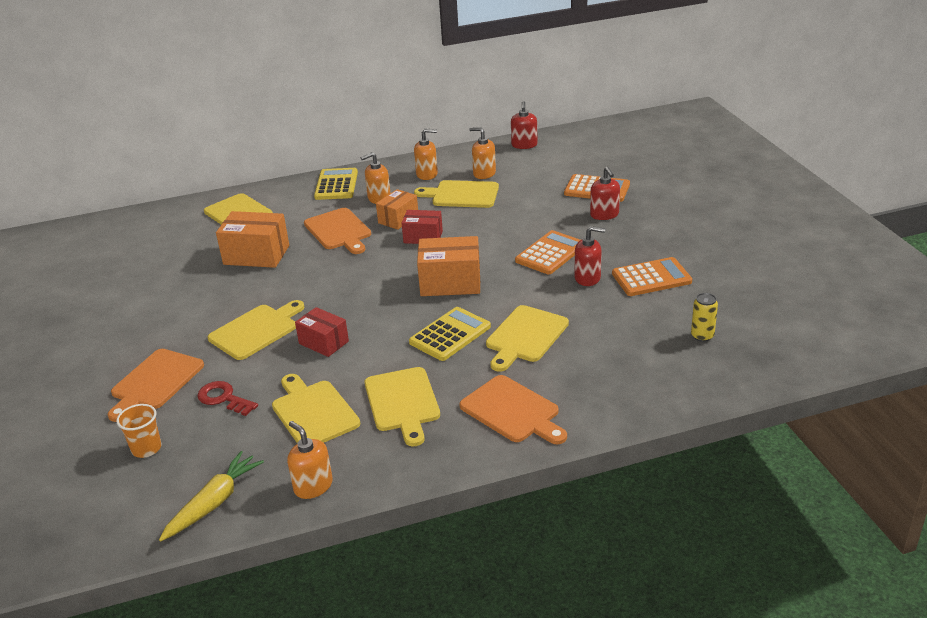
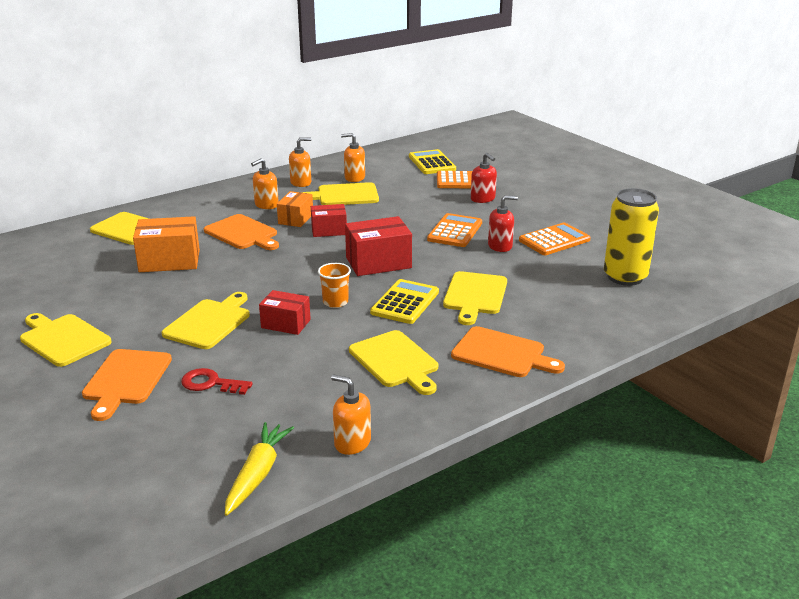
camera: 20 degrees left, 5 degrees down
orange cup [116,404,162,458] -> orange cup moved to [318,263,351,308]
yellow cutting board [272,374,360,443] -> yellow cutting board moved to [20,313,112,367]
yellow calculator [314,168,358,200] -> yellow calculator moved to [409,149,456,174]
orange box [417,236,480,296] -> red box [345,216,412,276]
red soap dispenser [511,101,537,149] -> none
yellow can [691,293,718,342] -> yellow can [604,188,659,286], size x2.14

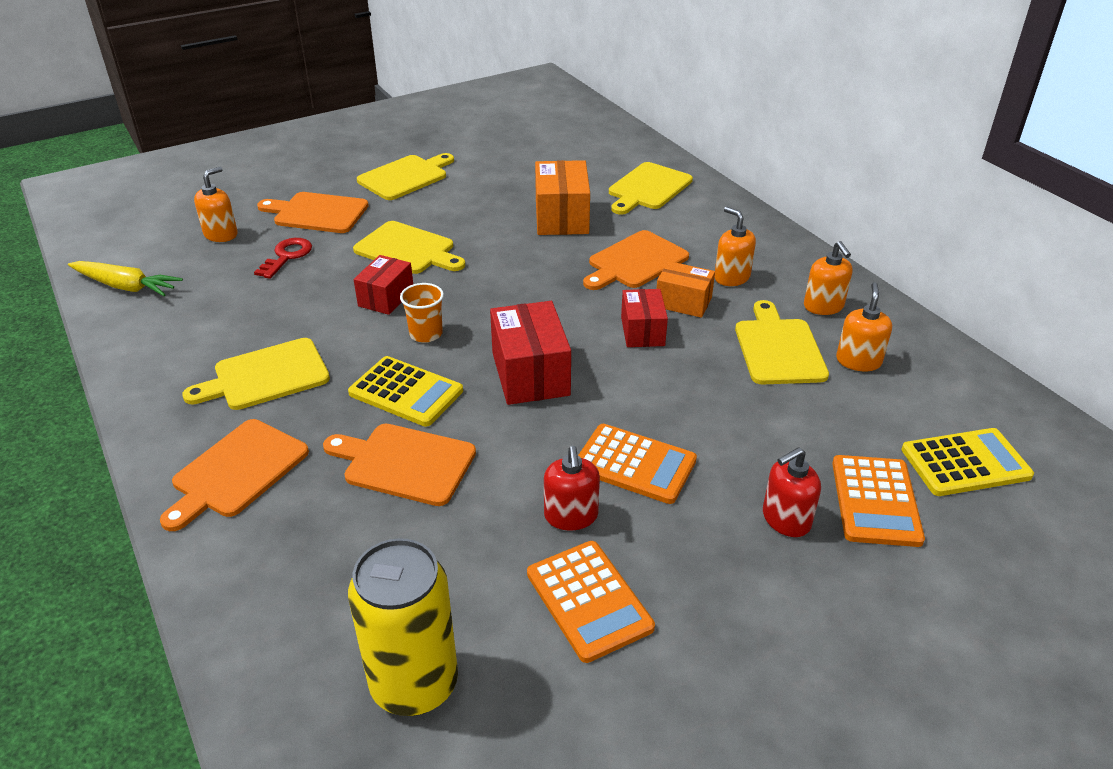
camera: 95 degrees right, 10 degrees up
orange soap dispenser [331,374,371,455] -> orange soap dispenser moved to [194,166,238,242]
yellow cutting board [443,271,507,325] -> orange cutting board [323,423,476,506]

